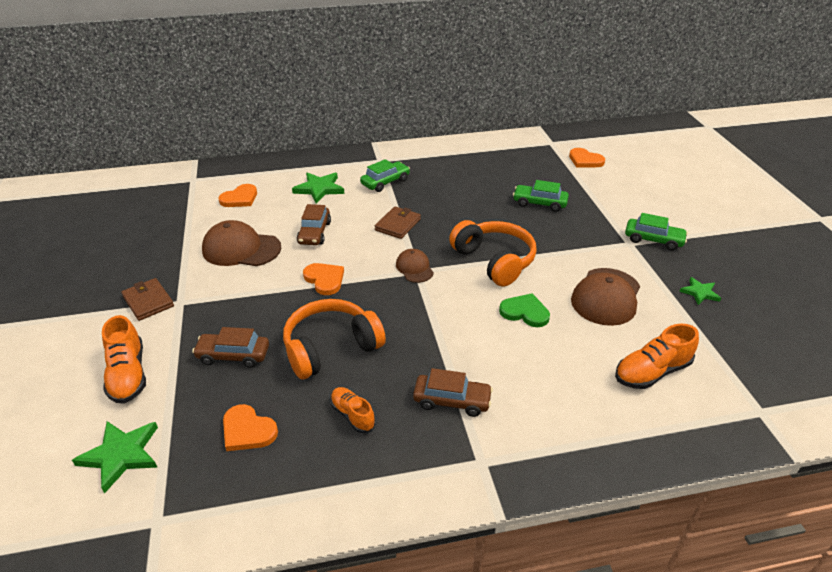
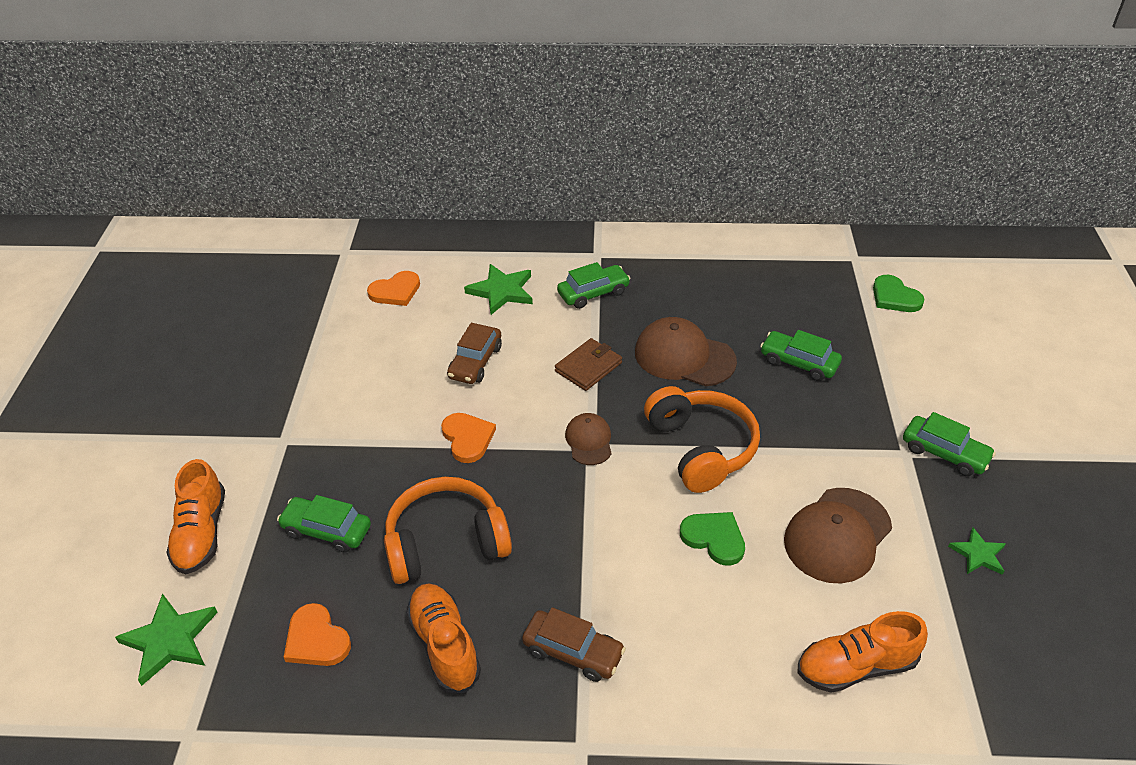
camera: 15 degrees right, 5 degrees up
brown wallet [121,278,174,321] -> none
brown car [192,327,269,368] -> green car [277,495,371,553]
brown cap [202,220,281,266] -> brown cap moved to [635,317,737,386]
orange shoe [330,387,376,433] -> orange shoe [406,583,481,693], size x1.58
orange heart [569,148,605,167] -> green heart [873,275,924,312]

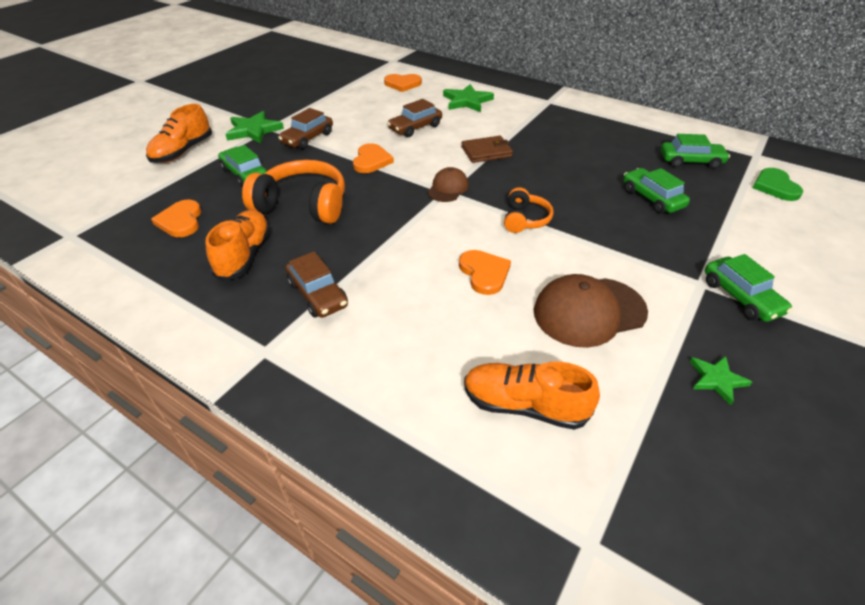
camera: 30 degrees right, 0 degrees up
green star [115,593,218,686] -> green star moved to [225,111,284,144]
green car [557,262,631,309] -> green car moved to [661,134,730,169]
brown cap [635,317,737,386] -> none
orange headphones [644,386,760,493] -> orange headphones [504,187,554,233], size x0.56
green heart [680,512,745,566] -> orange heart [459,250,511,295]
none -> brown car [278,108,333,149]

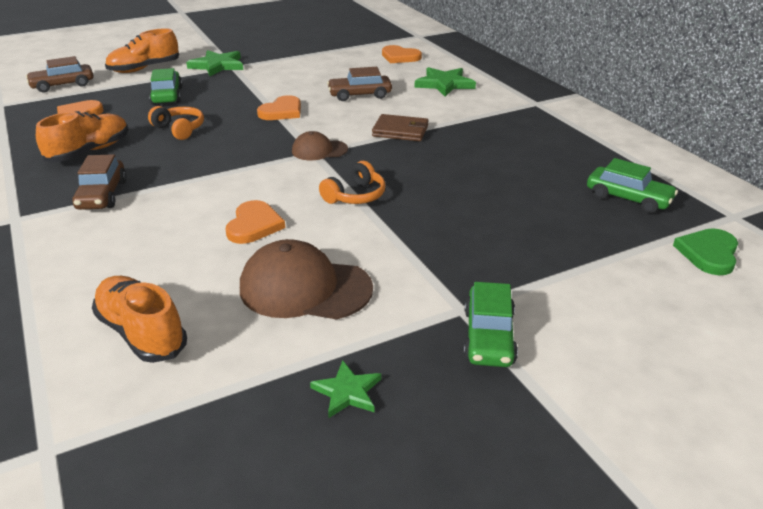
camera: 30 degrees right, 10 degrees down
orange headphones [242,160,345,224] -> orange headphones [148,106,204,140], size x0.56
brown car [278,108,333,149] -> brown car moved to [26,56,93,92]
brown cap [427,167,469,202] -> brown cap turned 150 degrees counterclockwise [292,131,348,160]
green car [623,168,690,214] -> none

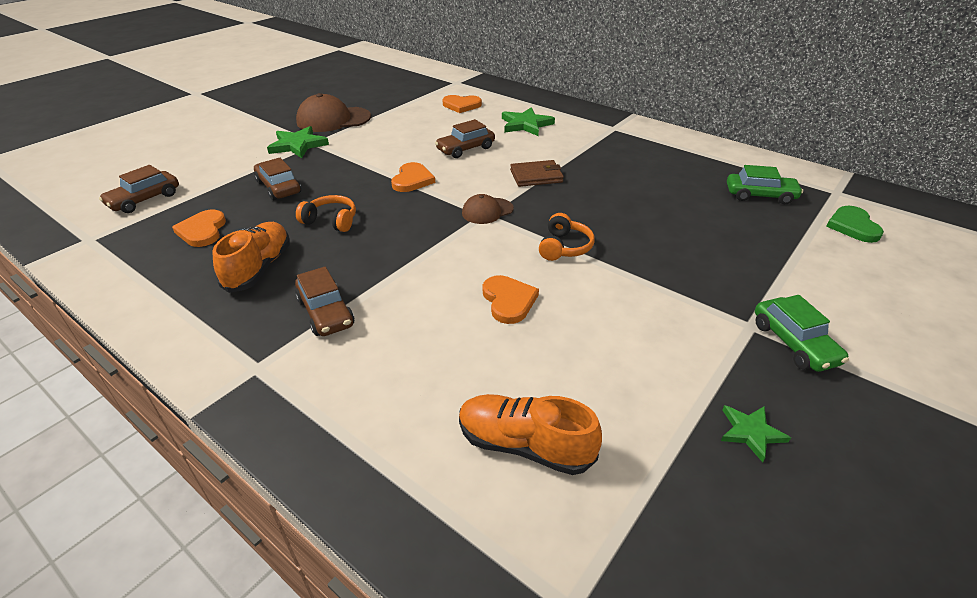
camera: 25 degrees left, 5 degrees up
orange shoe [105,28,179,73] -> none
green car [149,68,183,105] -> brown car [254,158,301,200]
brown cap [240,239,373,319] -> brown cap moved to [296,93,371,132]

